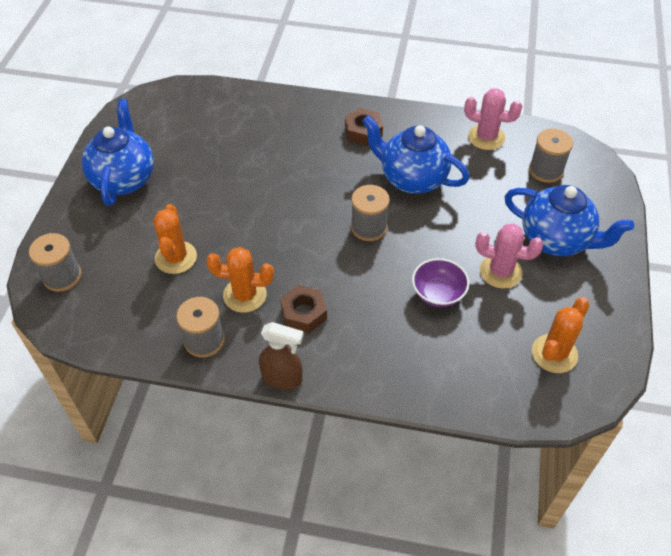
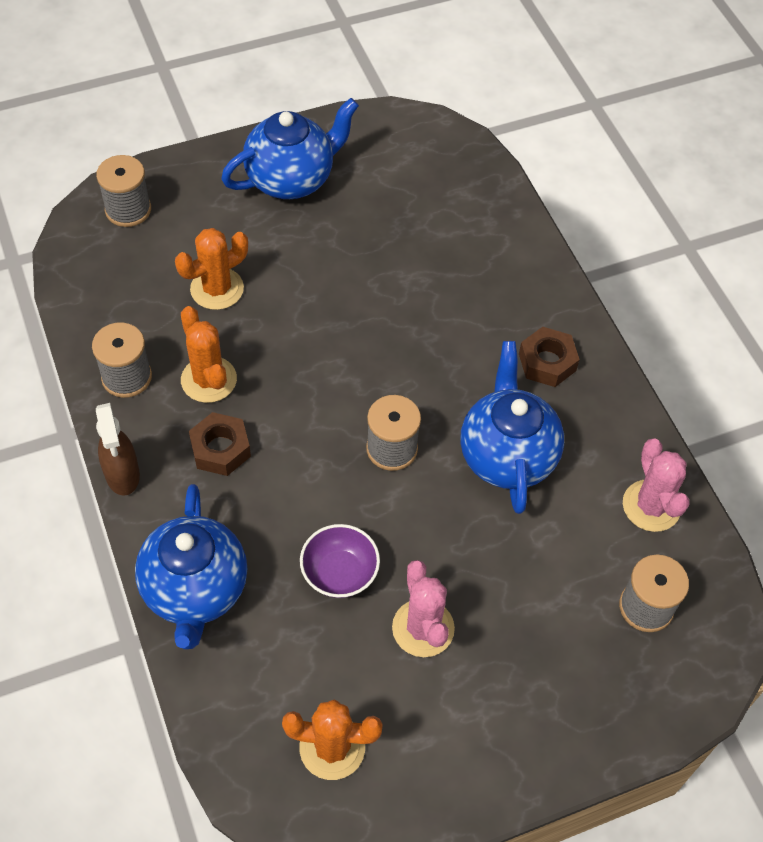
camera: 55 degrees right, 5 degrees up
blue teapot [504,185,634,256] -> blue teapot moved to [135,484,247,649]

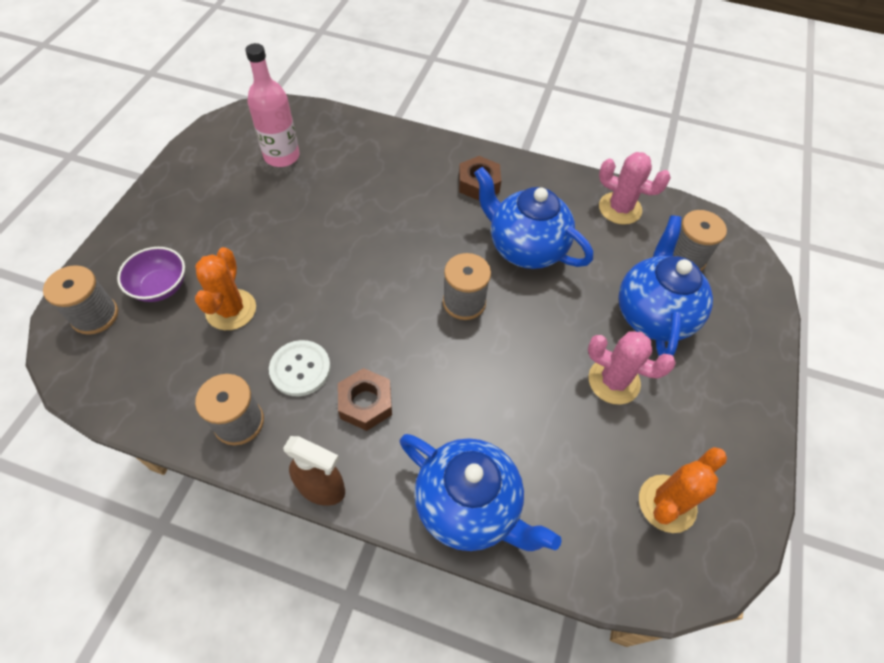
camera: 50 degrees left, 0 degrees up
orange cactus [181,306,237,403] -> white button [269,340,331,396]
blue teapot [221,98,359,199] -> blue teapot moved to [619,215,713,356]
purple bowl [300,524,380,598] -> purple bowl moved to [117,247,185,302]
none -> pink bottle [245,43,300,167]

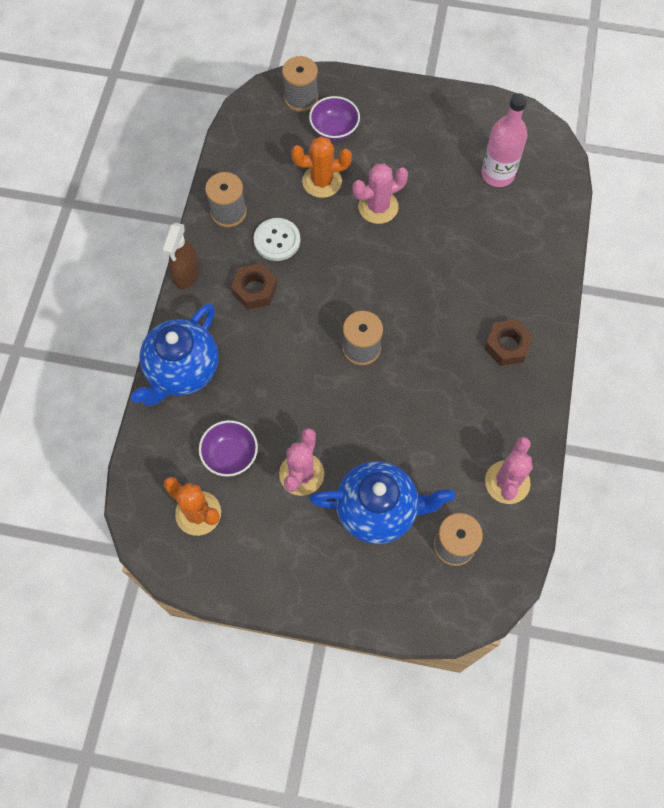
camera: 85 degrees right, 10 degrees up
blue teapot [474,167,593,269] -> none
none -> purple bowl [199,420,258,477]
none -> pink cactus [352,163,408,224]

